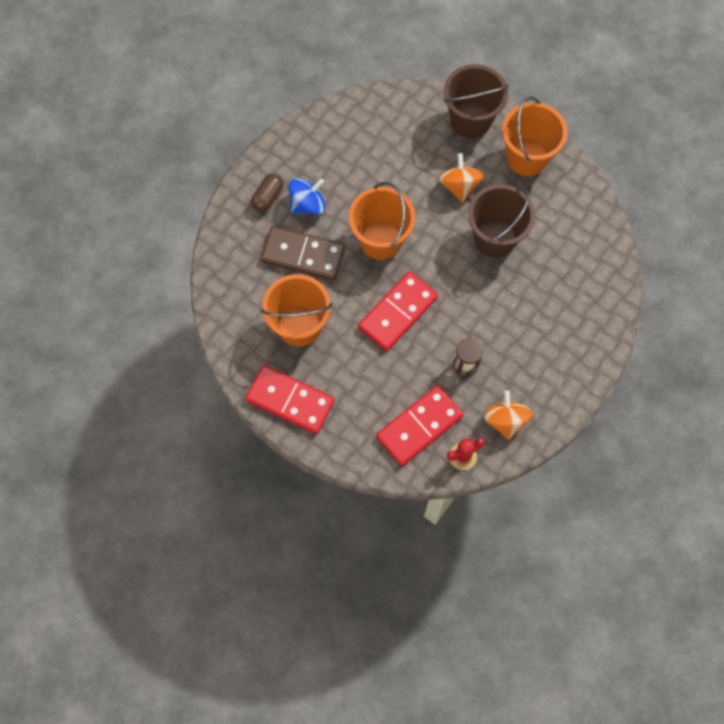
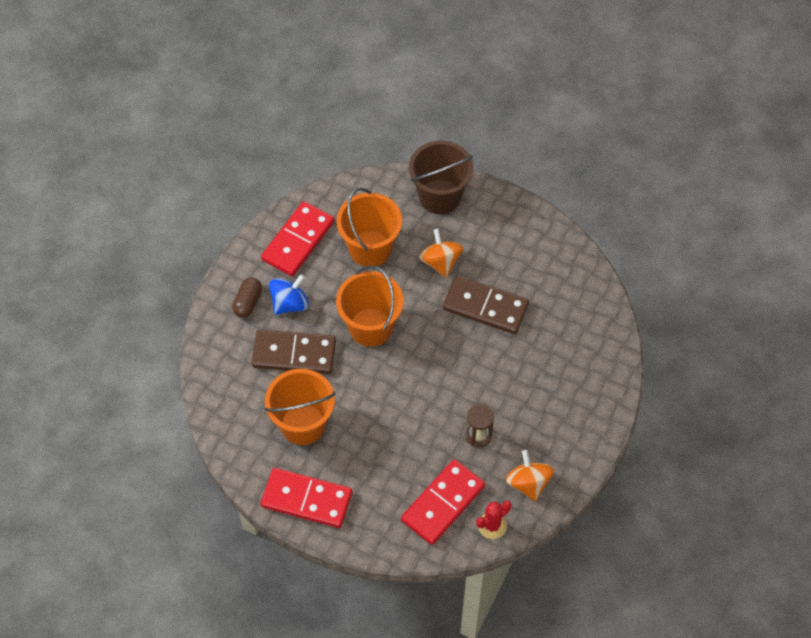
camera: 10 degrees left, 10 degrees down
red domino [358,271,438,351] -> red domino moved to [261,201,334,276]
brown bucket [468,184,535,258] -> brown domino [443,275,529,334]
orange bucket [502,96,568,176] -> orange bucket moved to [336,188,402,267]

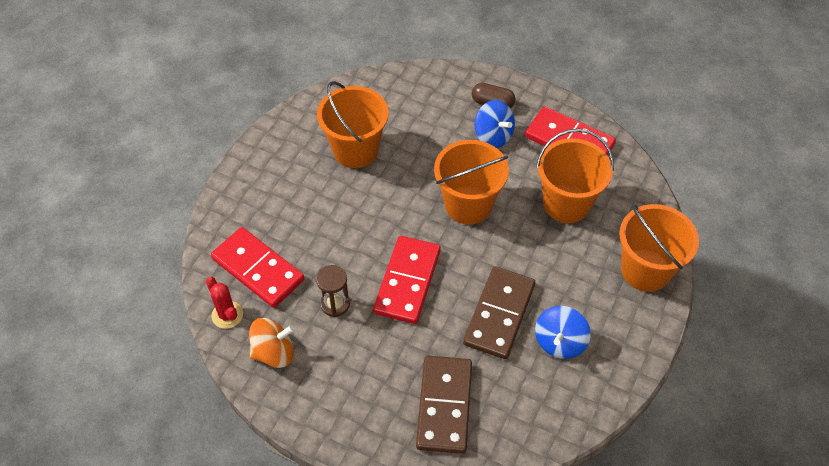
camera: 90 degrees right, 5 degrees down
brown domino [252,330,336,374] -> brown domino moved to [416,356,472,454]
red domino [261,468,352,528] -> red domino moved to [373,236,441,324]
brown bucket [409,140,473,214] -> orange bucket [619,204,699,292]
orange spinning top [419,229,463,277] -> none
none -> blue spinning top [535,306,591,359]

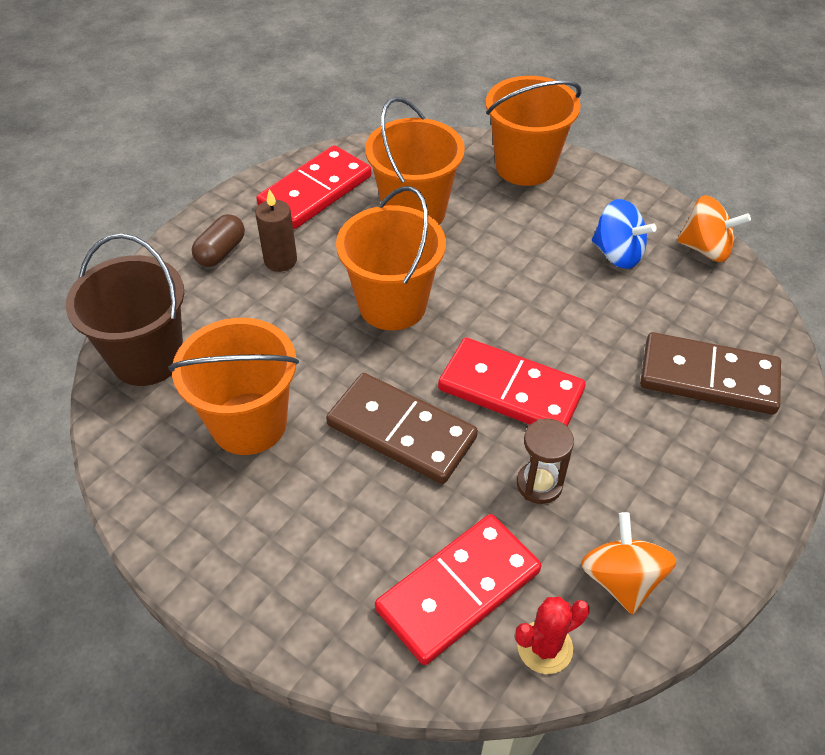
camera: 80 degrees left, 5 degrees down
brown domino [463,266,535,359] -> brown domino moved to [326,373,478,484]
blue spinning top [475,100,515,148] -> brown candle [255,189,297,272]
none -> brown bucket [66,234,184,386]
none -> orange spinning top [677,195,751,262]

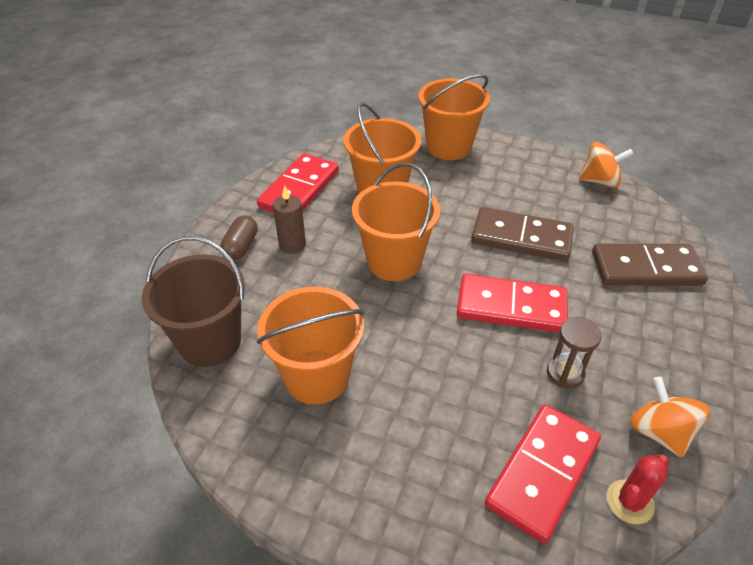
camera: 15 degrees left, 5 degrees down
brown domino [326,373,478,484] -> brown domino moved to [471,207,574,261]
blue spinning top [592,199,656,269] -> none

